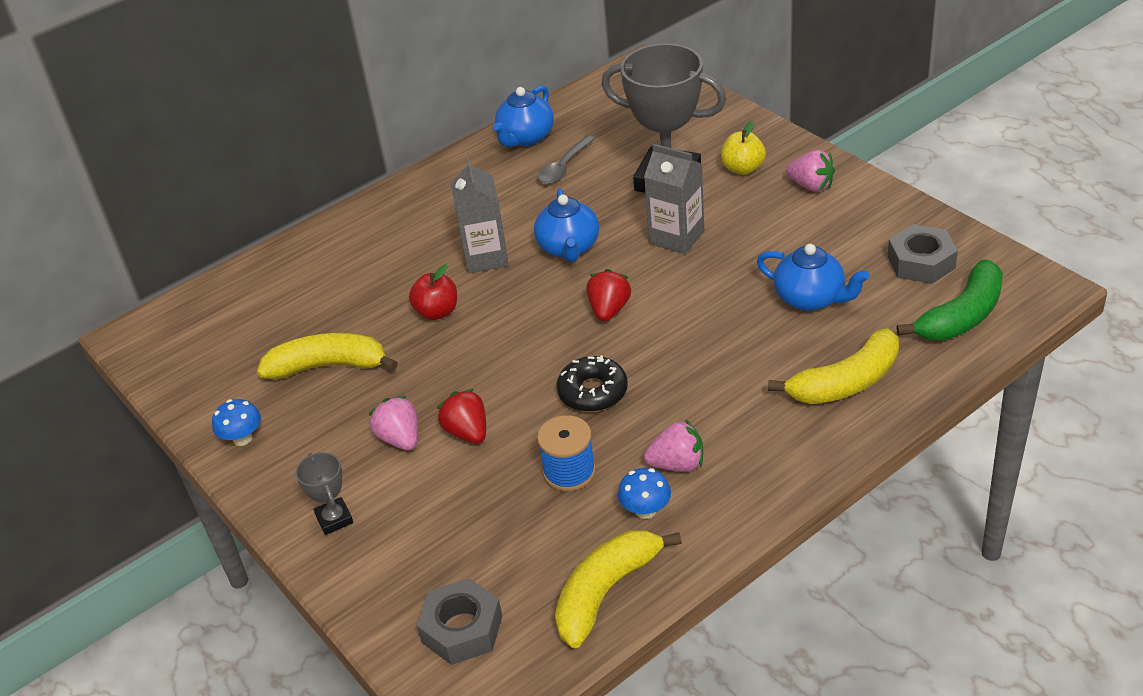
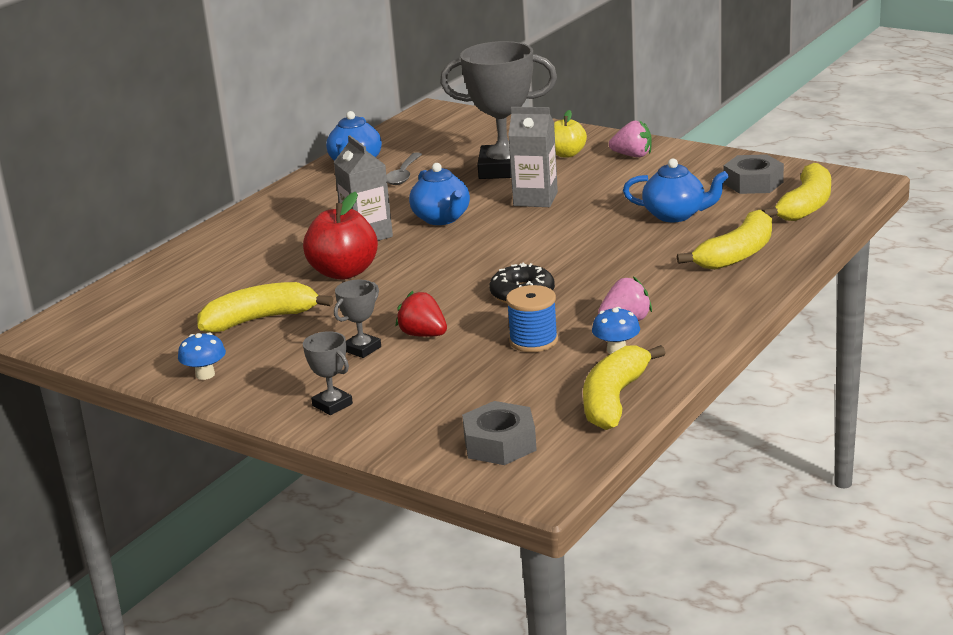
camera: 20 degrees left, 15 degrees down
pink strawberry [368,396,418,450] -> grey trophy [334,280,381,358]
red apple [409,264,457,320] -> red apple [303,192,378,280], size x1.60
red strawberry [586,269,631,322] -> none
green banana [896,260,1003,340] -> yellow banana [762,163,831,221]

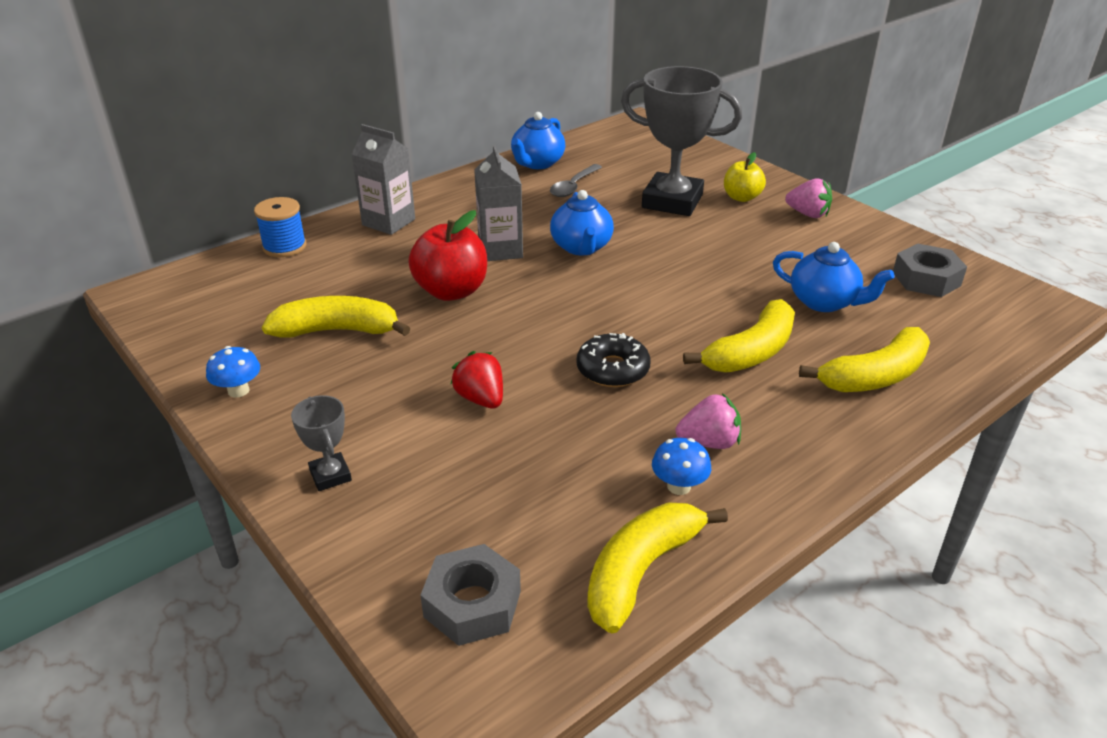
camera: 15 degrees right, 10 degrees up
grey trophy [334,280,381,358] -> none
blue spool [506,285,558,352] -> blue spool moved to [254,197,307,257]
grey carton [508,107,558,207] -> grey carton moved to [352,124,415,235]
yellow banana [762,163,831,221] -> yellow banana moved to [683,299,795,373]

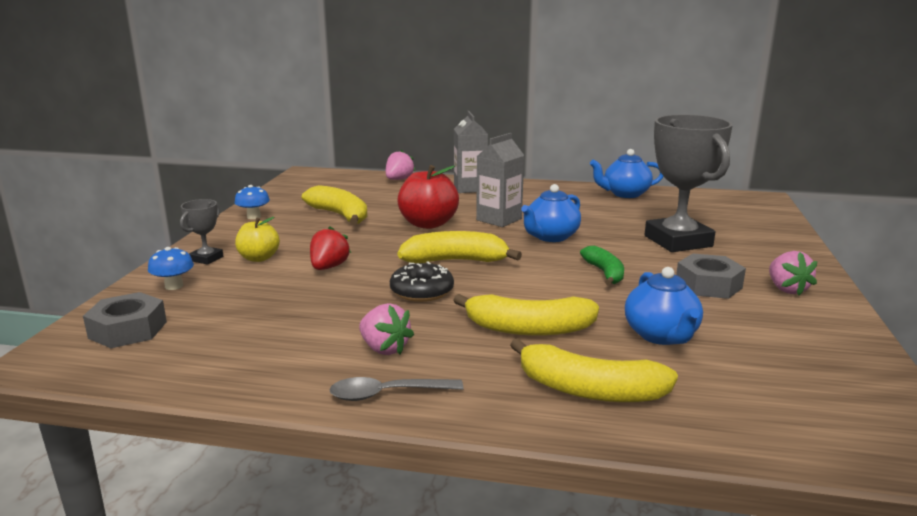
camera: 50 degrees right, 15 degrees down
blue spool [254,197,307,257] -> pink strawberry [386,150,416,180]
grey spoon [550,164,602,197] -> grey spoon moved to [330,377,464,401]
yellow banana [587,502,728,634] -> yellow banana moved to [398,231,522,263]
blue mushroom [652,438,711,495] -> blue mushroom moved to [148,247,194,290]
yellow apple [724,152,766,202] -> yellow apple moved to [235,217,280,262]
grey nut [893,243,967,297] -> grey nut moved to [676,253,746,299]
none -> green banana [580,246,624,286]

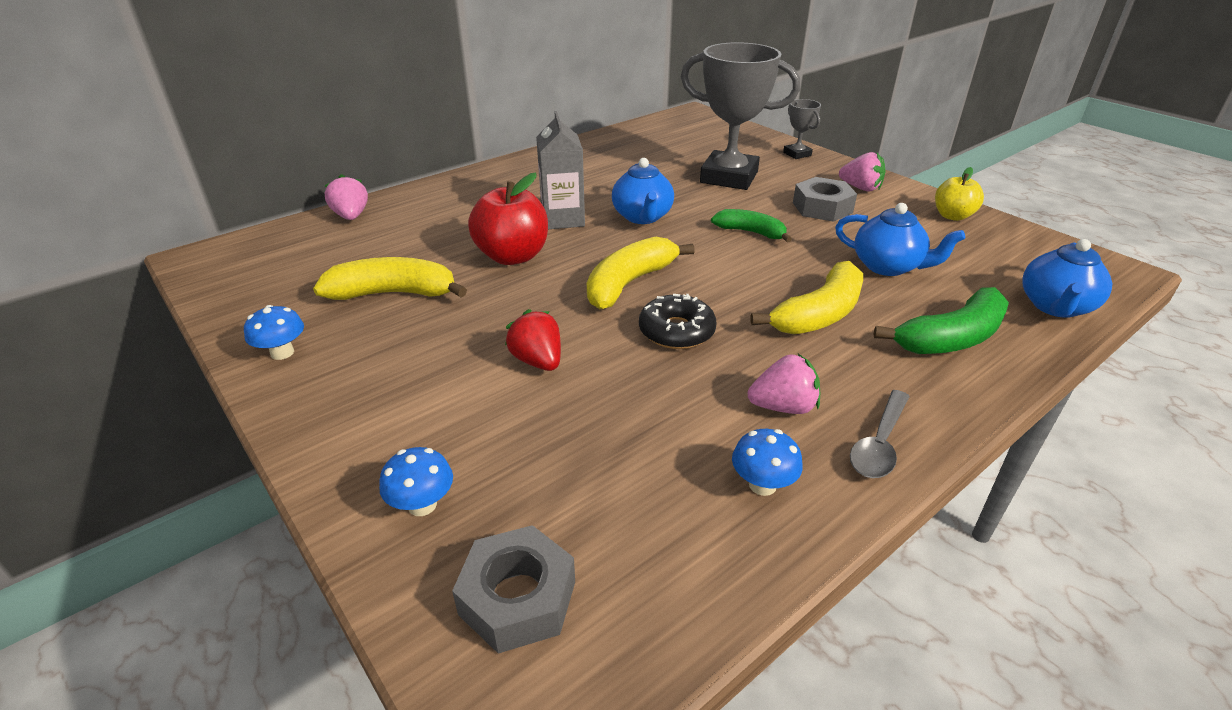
camera: 50 degrees left, 15 degrees up
grey trophy [180,199,223,265] -> grey trophy moved to [783,99,821,159]
yellow apple [235,217,280,262] -> yellow apple moved to [935,167,984,221]
grey carton [454,111,488,193] -> none
yellow banana [510,338,678,402] -> green banana [873,287,1009,354]
blue teapot [590,149,664,198] -> blue teapot moved to [1022,239,1112,318]
none -> blue mushroom [732,429,803,496]

